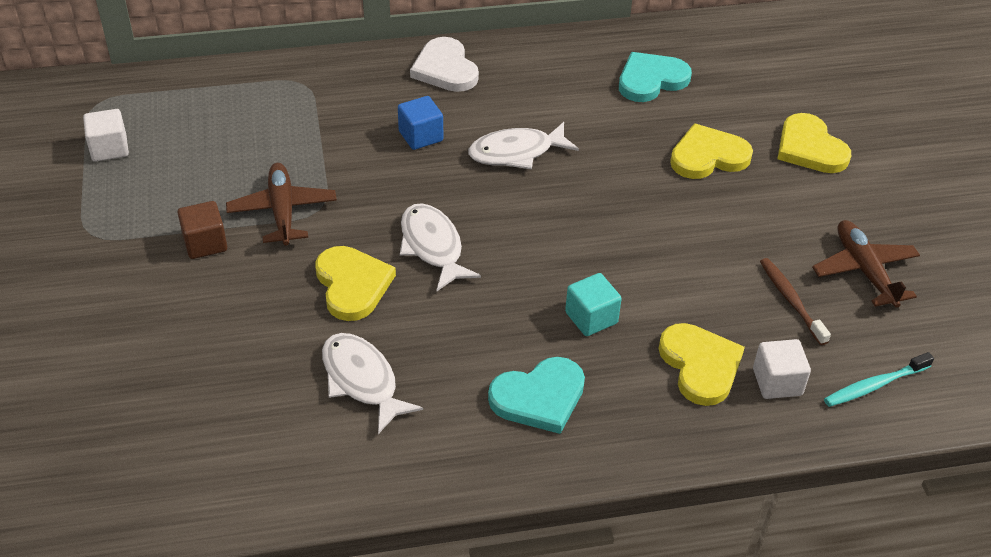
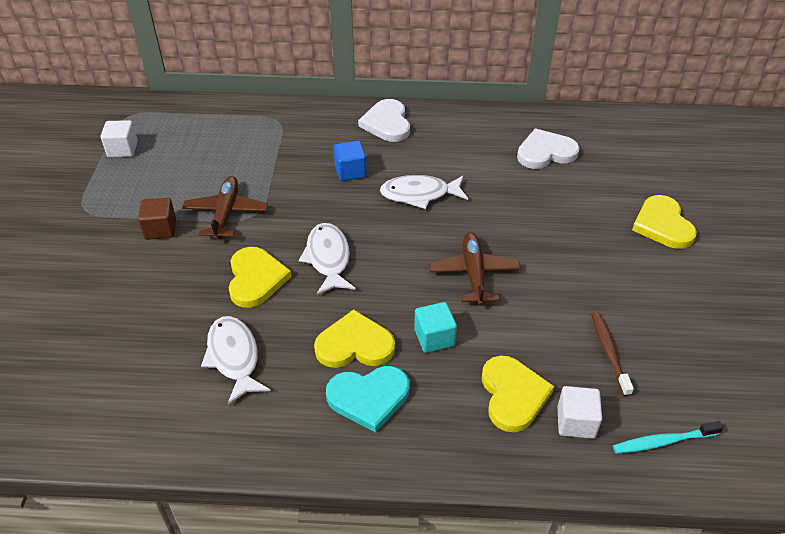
camera: 15 degrees right, 0 degrees up
turquoise heart [619,52,692,102] -> white heart [517,129,580,169]
yellow heart [670,123,753,179] -> yellow heart moved to [314,309,395,368]
brown plane [812,220,920,308] -> brown plane moved to [429,232,521,306]

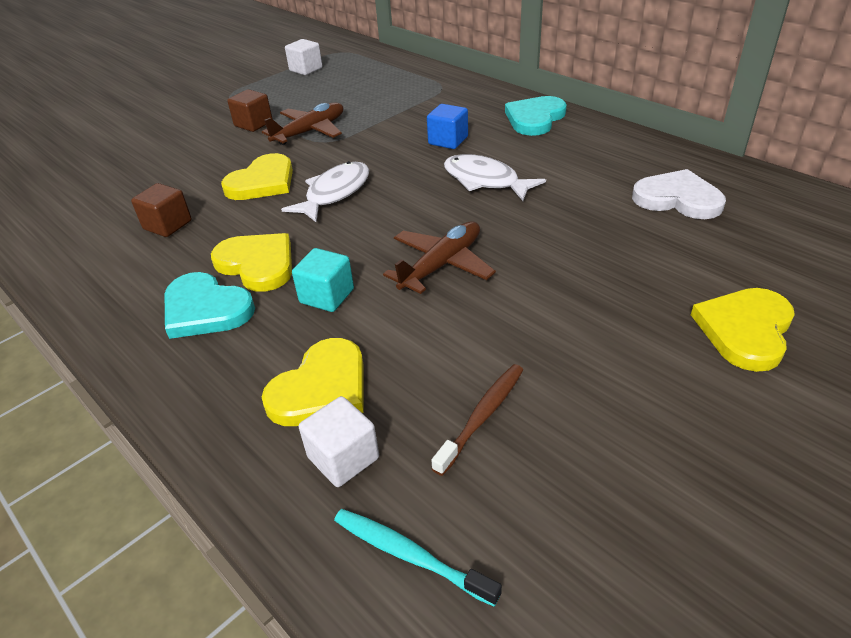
camera: 45 degrees right, 5 degrees down
white fish [201,316,271,405] -> brown cube [131,183,192,237]
white heart [358,99,410,142] -> turquoise heart [505,96,567,136]

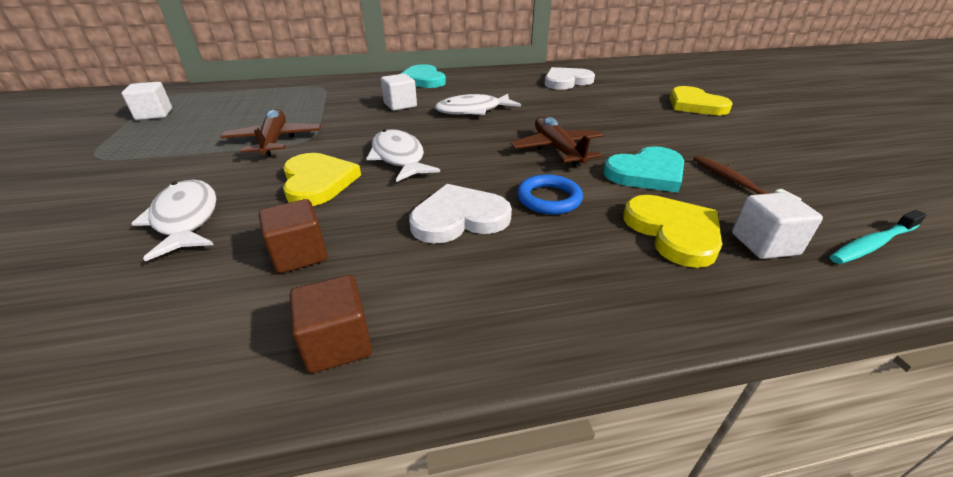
camera: 60 degrees left, 5 degrees down
turquoise heart [165,272,255,339] -> turquoise heart moved to [603,146,684,193]
yellow heart [211,233,292,292] -> white heart [409,184,512,244]
brown cube [227,89,272,132] -> brown cube moved to [290,275,372,373]
turquoise cube [292,248,354,312] -> blue ring [517,174,583,214]
blue cube [427,104,468,149] -> white cube [381,74,417,111]
none -> white fish [131,179,217,261]

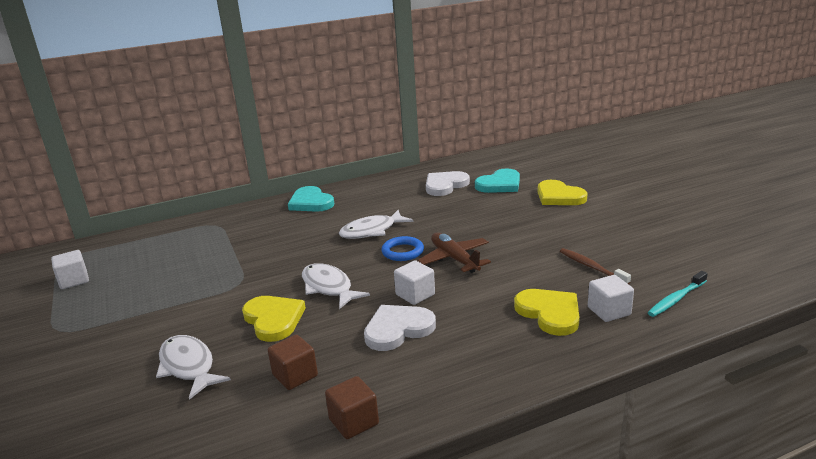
camera: 10 degrees left, 10 degrees down
brown plane [220,109,321,158] -> none
white cube [381,74,417,111] -> white cube moved to [394,260,435,305]
blue ring [517,174,583,214] -> blue ring moved to [381,236,424,261]
turquoise heart [603,146,684,193] -> turquoise heart moved to [475,168,520,193]

